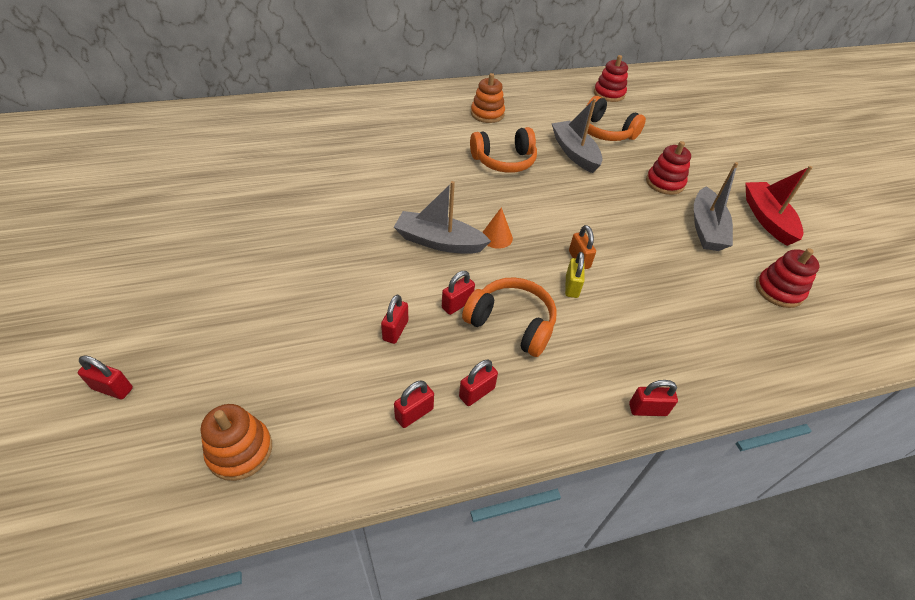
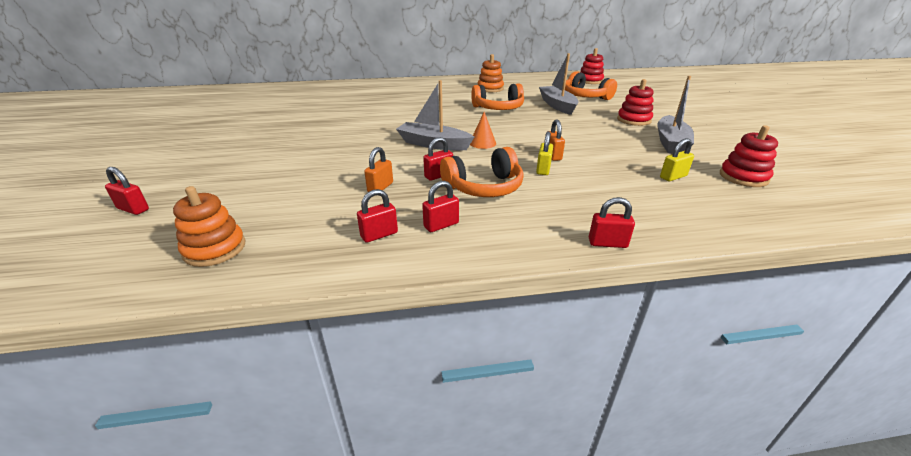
camera: 10 degrees right, 15 degrees down
red padlock [381,295,408,344] -> orange padlock [364,147,393,192]
orange headphones [462,277,557,357] -> orange headphones turned 120 degrees clockwise [440,147,524,197]
red boat [745,166,813,246] -> none
none -> yellow padlock [660,138,694,181]

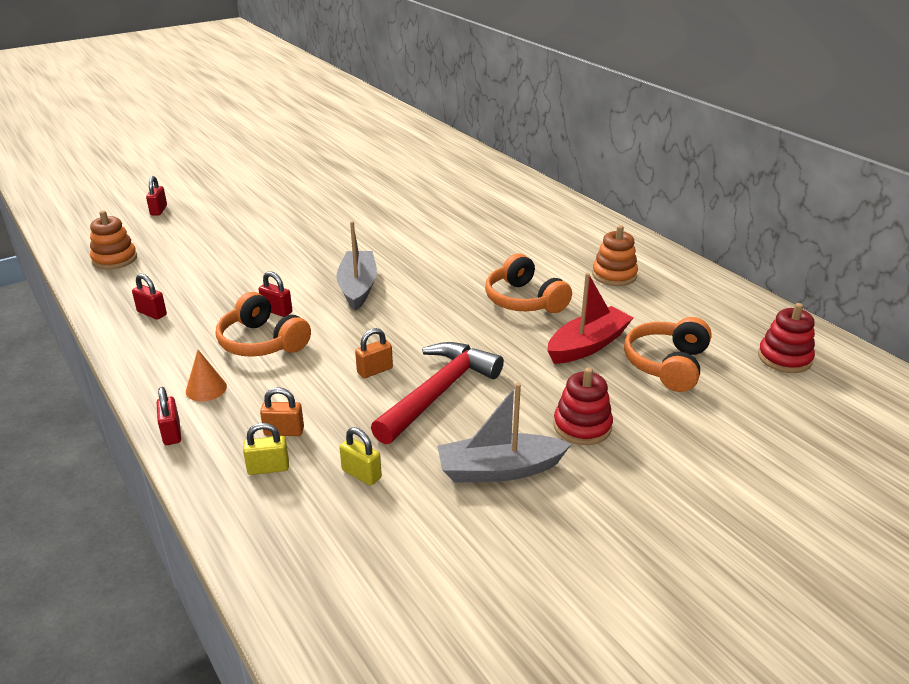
camera: 65 degrees right, 0 degrees up
orange padlock [364,147,393,192] -> orange padlock moved to [260,387,304,436]
red padlock [422,181,459,232] -> none
orange cone [470,112,496,149] -> orange cone moved to [186,350,227,401]
yellow padlock [536,131,553,175] -> yellow padlock moved to [243,423,289,475]
grey boat [539,53,579,115] -> red boat [547,273,634,364]
red stacking toy [720,125,778,187] -> none
none -> red hammer [371,342,504,444]

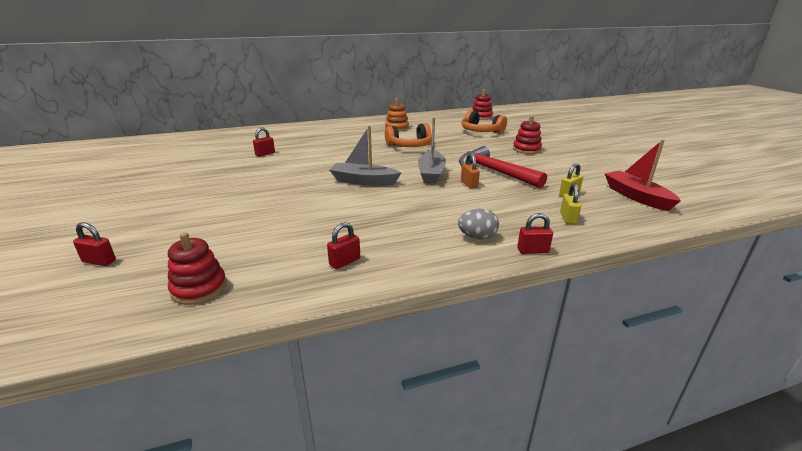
camera: 75 degrees left, 5 degrees down
orange stacking toy [90,210,137,269] -> red stacking toy [168,232,227,305]
orange cone [186,350,227,401] -> grey egg [458,209,499,239]
orange headphones [216,292,311,357] -> none
red padlock [258,271,292,317] -> red padlock moved to [253,128,275,156]
orange padlock [260,387,304,436] -> none
grey boat [437,383,572,483] -> grey boat moved to [418,118,446,184]
red boat [547,273,634,364] -> red boat moved to [605,140,681,211]

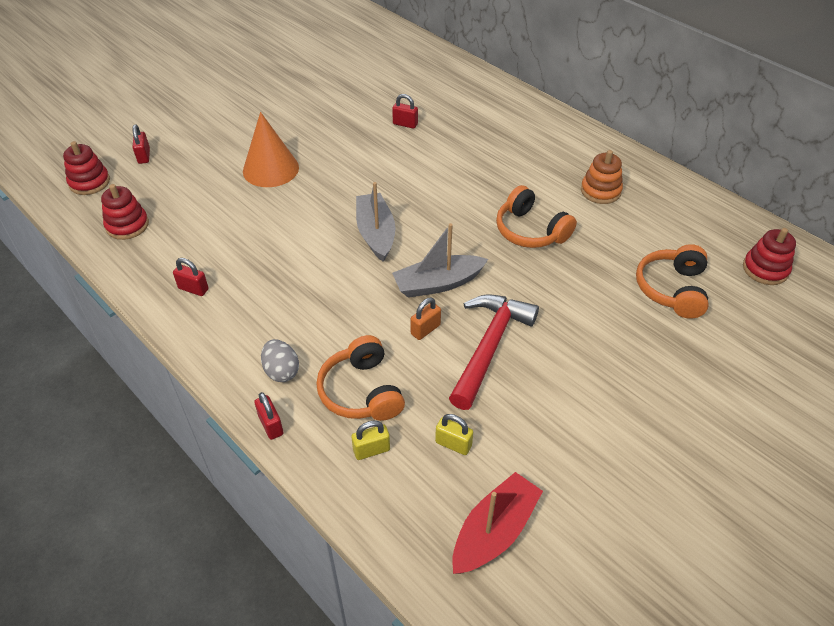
camera: 65 degrees right, 20 degrees up
red stacking toy [513,116,542,154] -> red stacking toy moved to [63,141,110,195]
none -> orange cone [243,112,299,187]
none -> orange headphones [316,335,405,421]

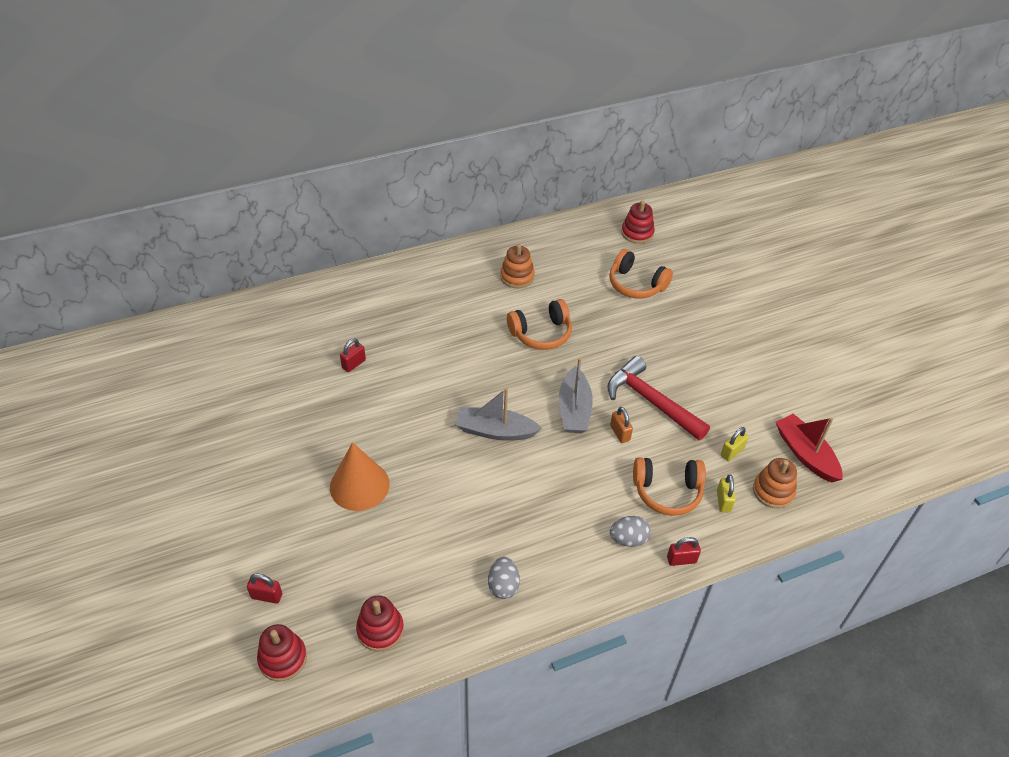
camera: 70 degrees left, 0 degrees up
red padlock [173,258,209,296] -> grey egg [488,557,520,599]
none -> orange stacking toy [753,458,797,508]

